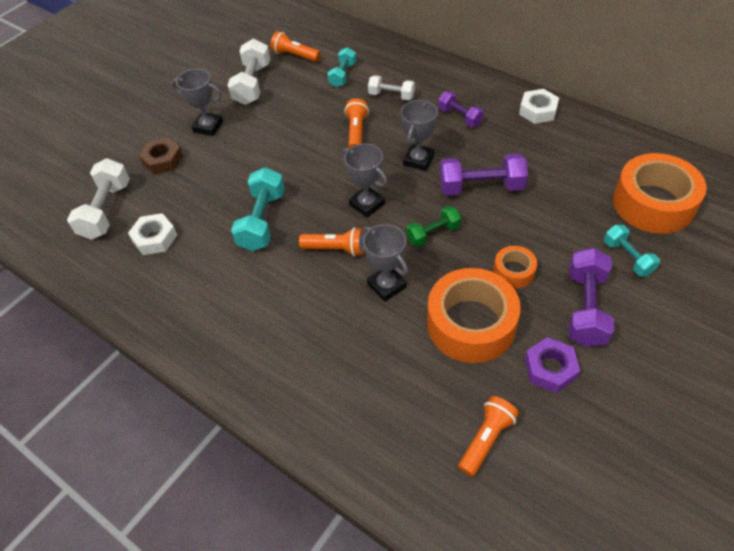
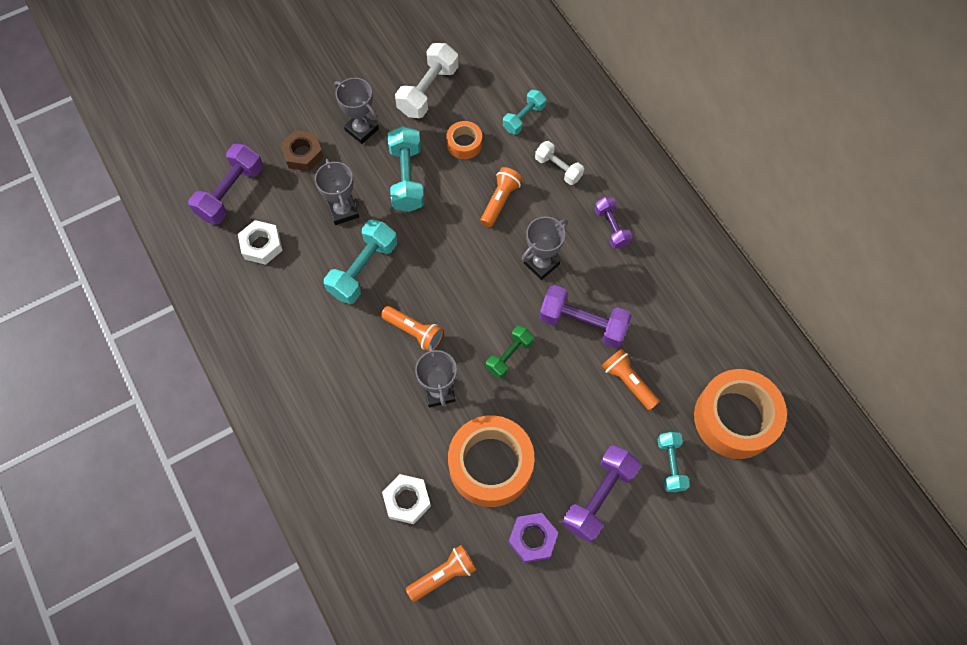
camera: 20 degrees right, 15 degrees up
white dumbbell [67,158,130,240] -> purple dumbbell [188,144,263,225]
orange flashlight [270,31,321,62] -> orange flashlight moved to [602,349,660,411]
grey trophy [342,144,387,218] -> grey trophy moved to [315,159,359,225]
green dumbbell [406,206,461,247] -> green dumbbell turned 45 degrees counterclockwise [486,325,534,378]
orange tape [494,246,537,288] -> orange tape moved to [446,121,482,159]
white nut [519,89,559,124] -> white nut moved to [382,474,431,524]
none -> turquoise dumbbell [388,126,424,212]

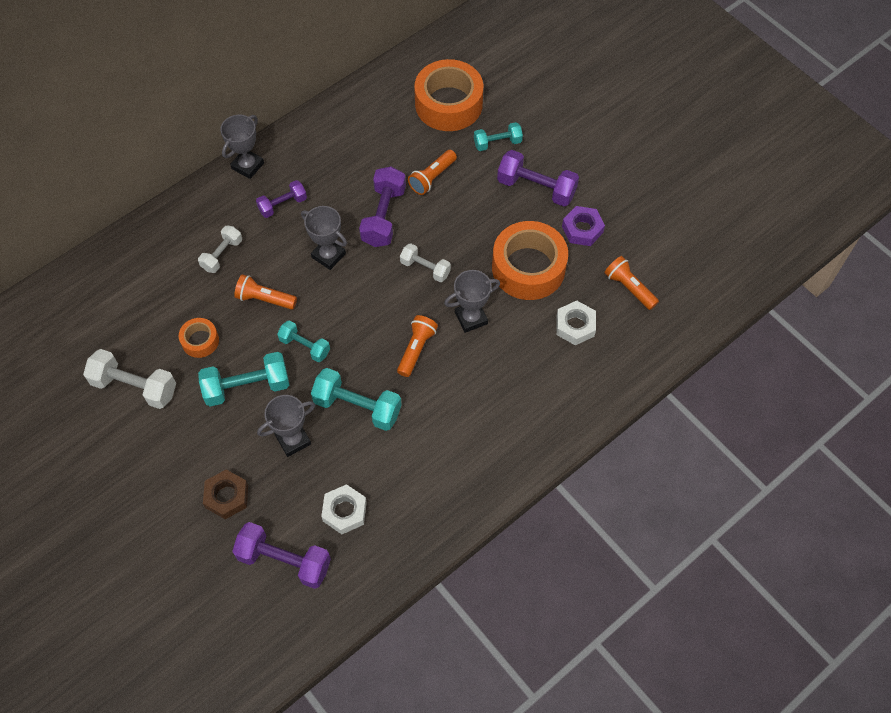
camera: 100 degrees left, 5 degrees down
grey trophy [334,78,379,144] -> grey trophy moved to [220,115,264,179]
green dumbbell [486,325,534,378] -> white dumbbell [400,243,451,282]
turquoise dumbbell [503,90,546,135] -> turquoise dumbbell moved to [277,320,330,362]

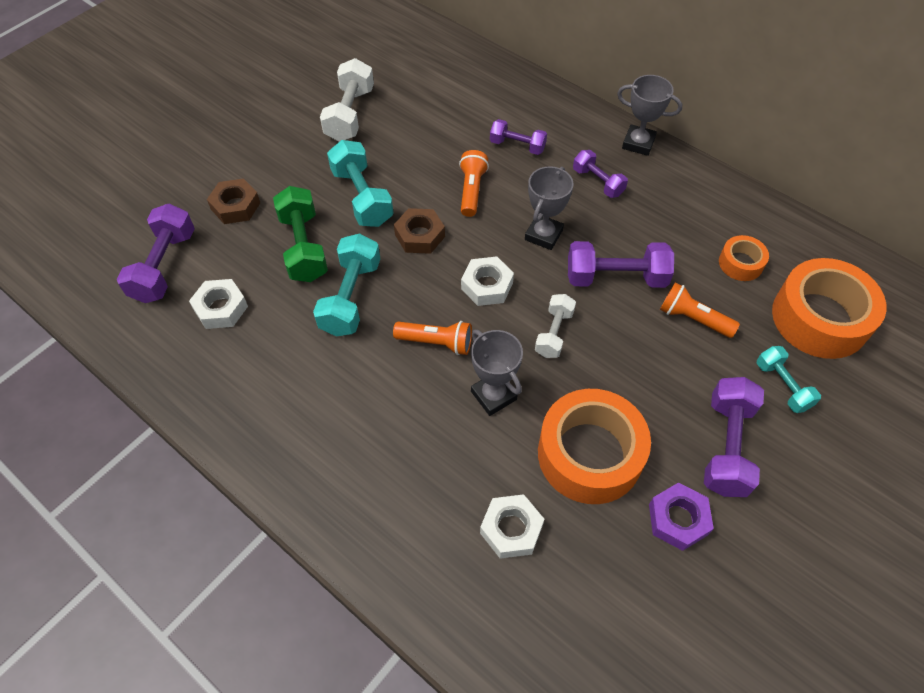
camera: 80 degrees right, 5 degrees down
orange tape [179,318,219,358] -> orange tape moved to [719,235,769,281]
white dumbbell [198,225,242,273] -> purple dumbbell [490,119,547,155]
grey trophy [257,395,315,457] -> green dumbbell [273,186,328,282]
turquoise dumbbell [277,320,330,362] -> brown nut [394,208,445,254]
orange flashlight [604,256,659,310] -> none
none -> white nut [461,256,514,306]

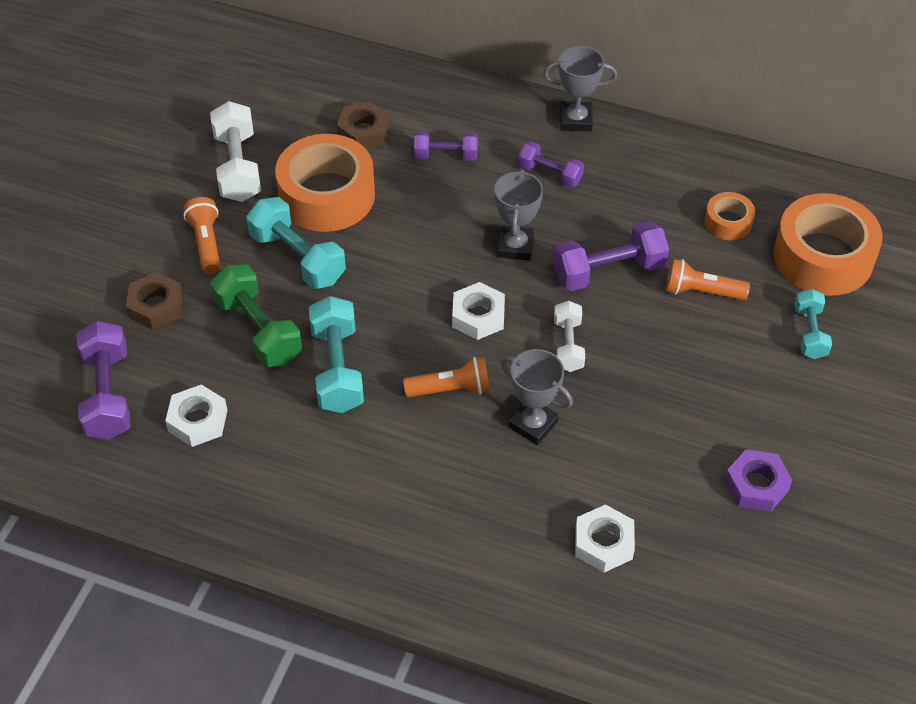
camera: 20 degrees left, 5 degrees down
brown nut [394,208,445,254] -> brown nut moved to [337,101,390,148]
orange flashlight [459,150,489,217] -> orange flashlight moved to [183,197,220,274]
orange tape [538,389,651,504] -> orange tape moved to [275,134,375,232]
purple dumbbell [704,377,764,497] -> none
turquoise dumbbell [756,346,821,413] -> turquoise dumbbell turned 45 degrees clockwise [794,289,832,359]

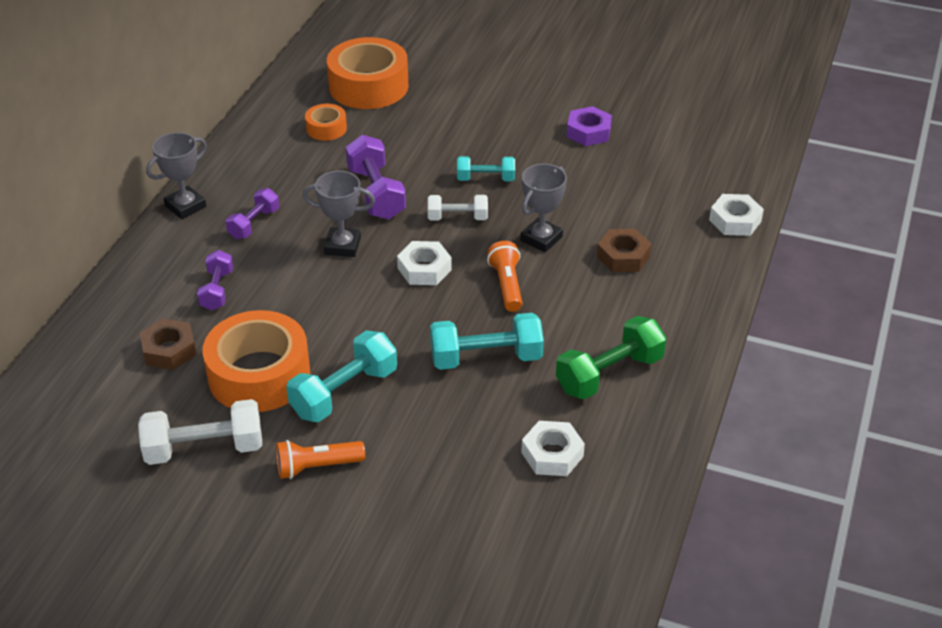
camera: 90 degrees left, 10 degrees down
purple dumbbell [76,321,131,440] -> none
brown nut [126,272,183,330] -> brown nut moved to [597,229,652,272]
green dumbbell [210,264,302,367] -> green dumbbell moved to [556,316,666,399]
grey trophy [543,46,617,132] -> grey trophy turned 45 degrees clockwise [146,132,207,219]
white nut [575,504,635,572] -> white nut moved to [709,194,764,236]
orange flashlight [666,259,750,300] -> none
turquoise dumbbell [794,289,832,359] -> turquoise dumbbell moved to [457,156,515,181]

